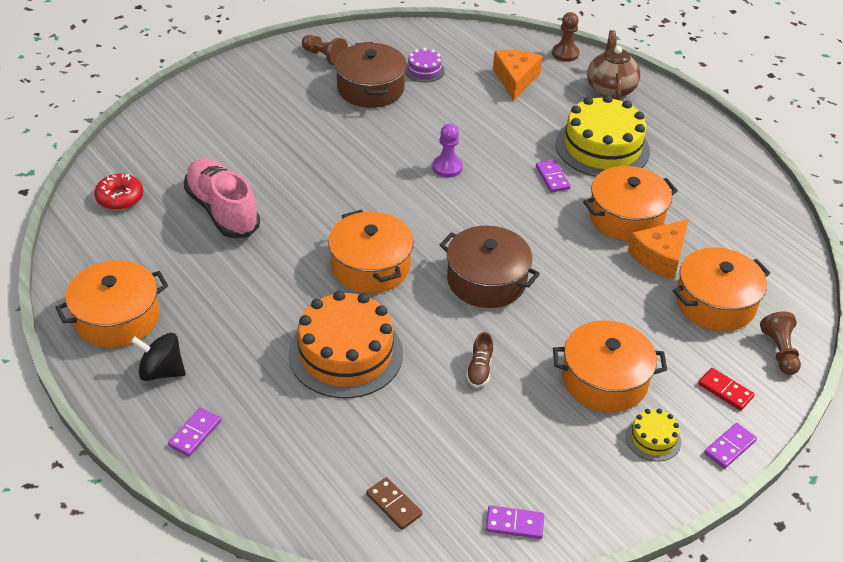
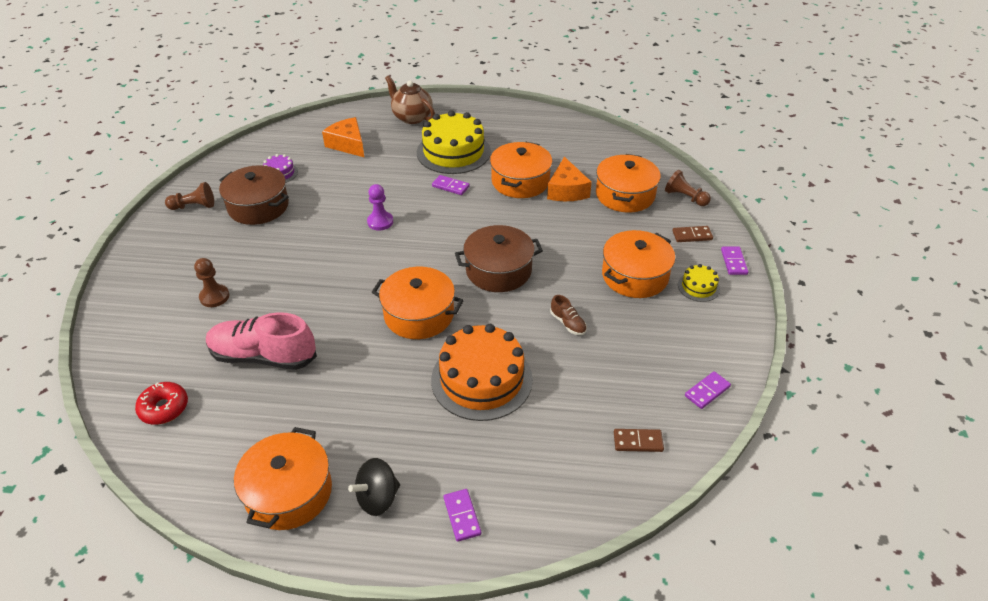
camera: 45 degrees left, 0 degrees up
brown pawn [552,12,580,62] -> brown pawn moved to [194,258,229,307]
red domino [698,368,755,411] -> brown domino [672,226,713,242]

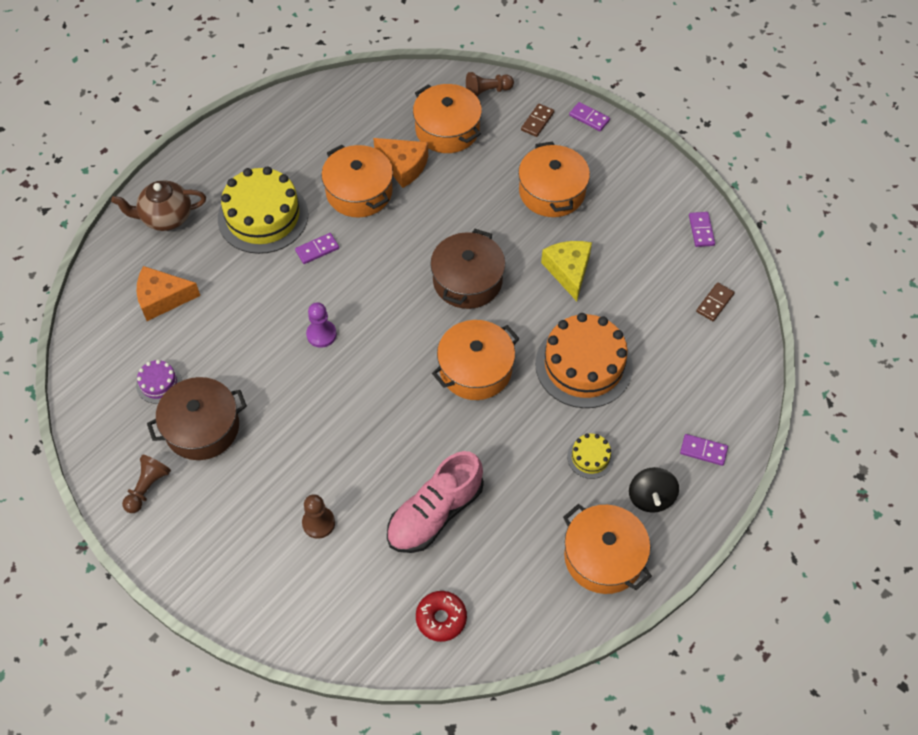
camera: 55 degrees left, 15 degrees up
brown shoe [550,295,587,335] -> yellow cheese [541,241,592,301]
yellow cake [678,264,720,302] -> yellow cake moved to [567,433,614,479]

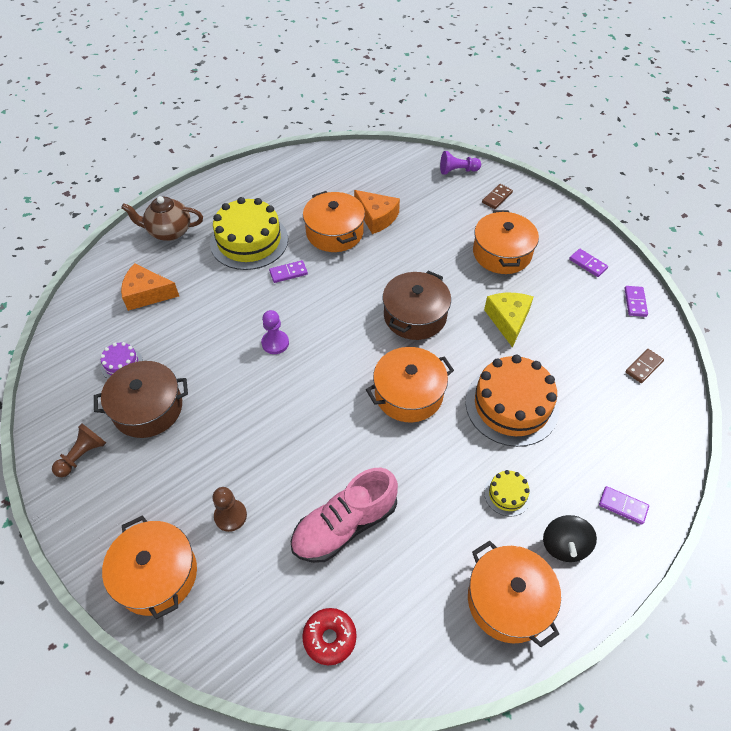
camera: 10 degrees right, 5 degrees down
orange pot [413,84,482,153] -> orange pot moved to [102,515,197,619]
brown pawn [466,72,514,96] -> purple pawn [440,151,481,175]
purple domino [569,102,610,131] -> purple domino moved to [569,249,608,277]

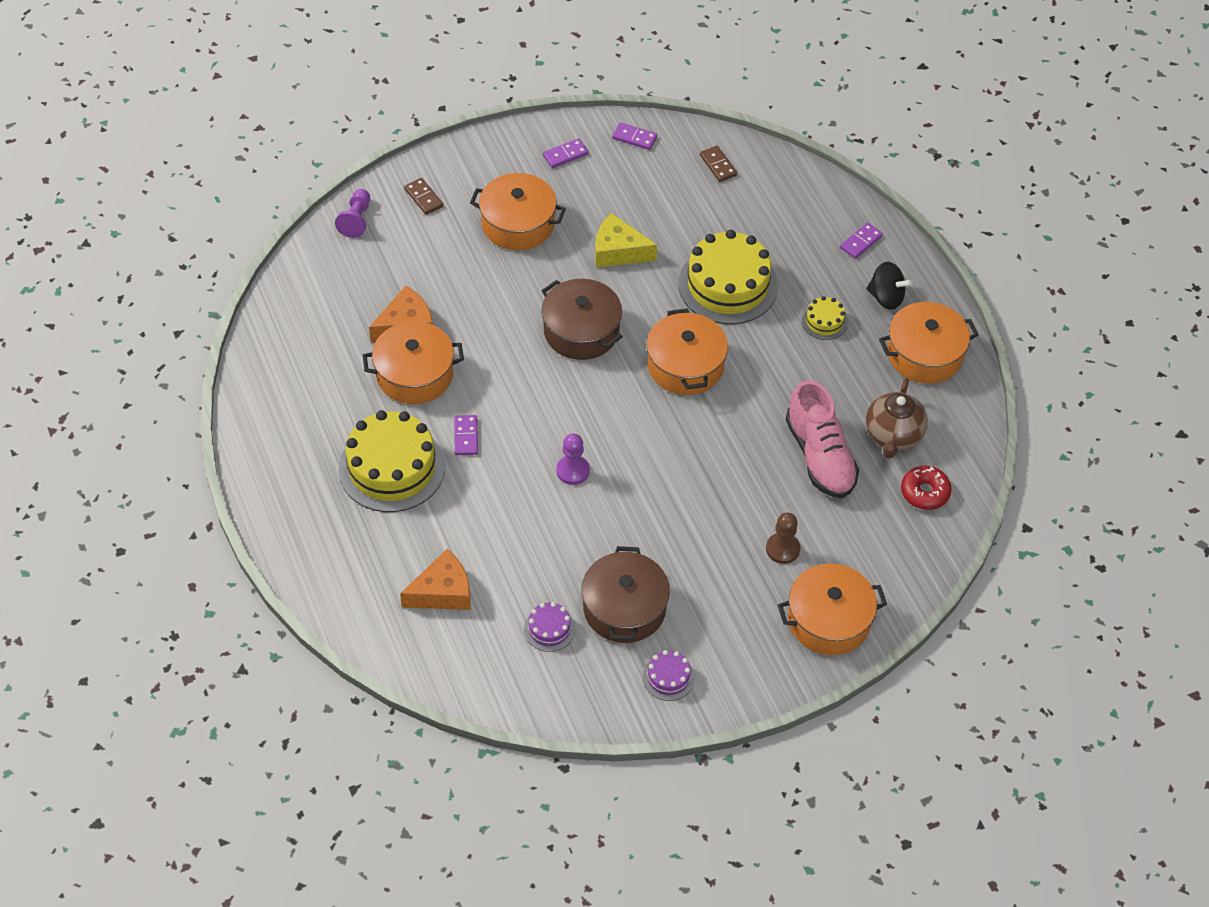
camera: 75 degrees left, 0 degrees up
brown pawn [52,424,106,477] -> purple cake [643,650,695,701]
brown teapot [121,196,203,241] -> brown teapot moved to [866,378,928,458]
orange cheese [121,263,179,311] -> orange cheese turned 135 degrees counterclockwise [400,549,471,610]
orange cake [466,355,559,447] -> yellow cake [678,230,778,324]

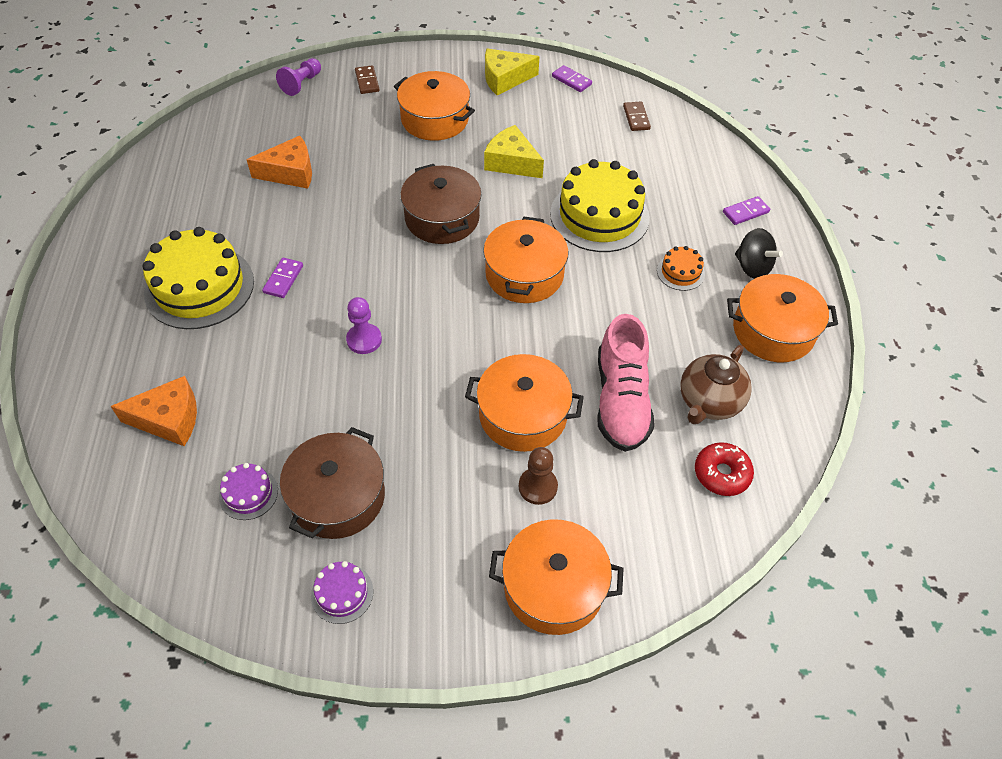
camera: 20 degrees right, 0 degrees up
orange pot [363,321,464,404] -> orange pot moved to [465,354,584,452]
purple domino [543,138,588,168] -> yellow cheese [485,49,540,96]
yellow cake [802,296,848,340] -> orange cake [657,246,705,291]

